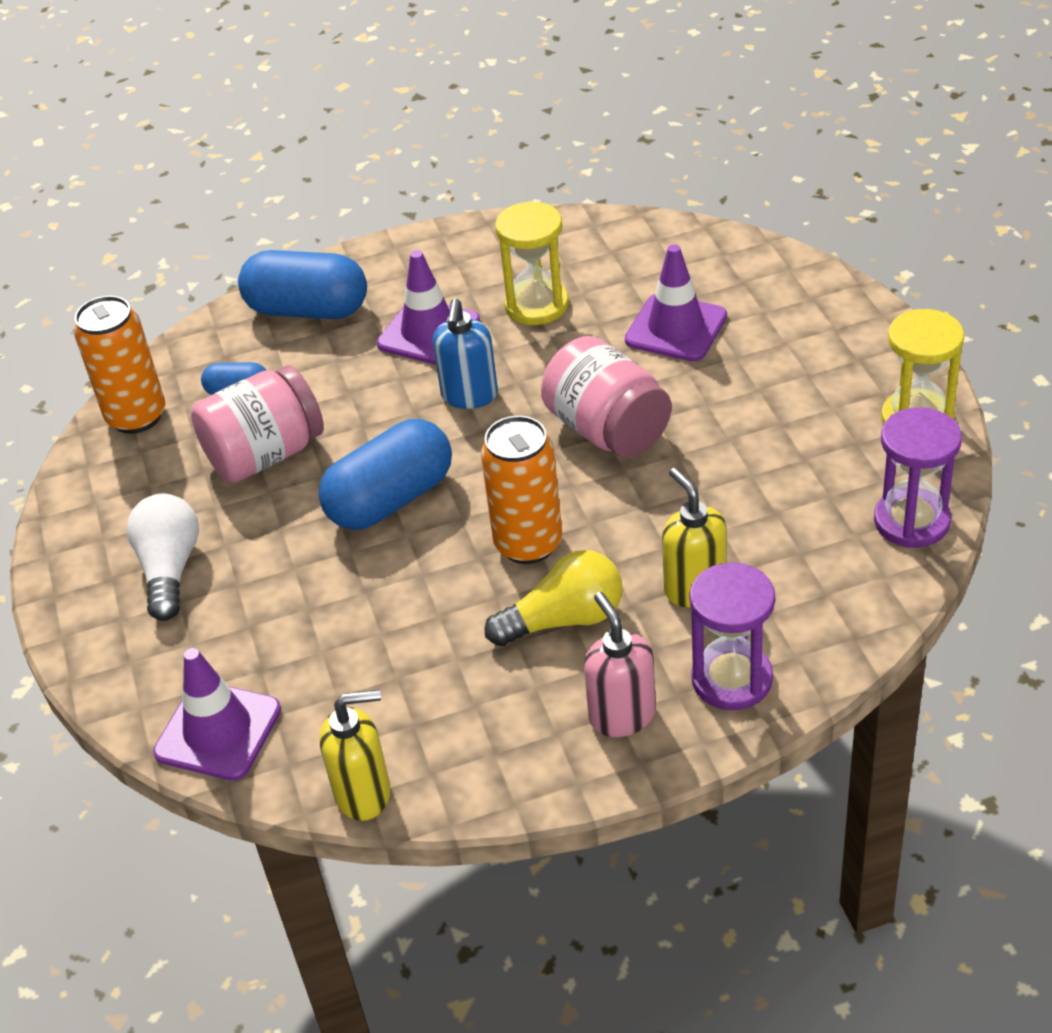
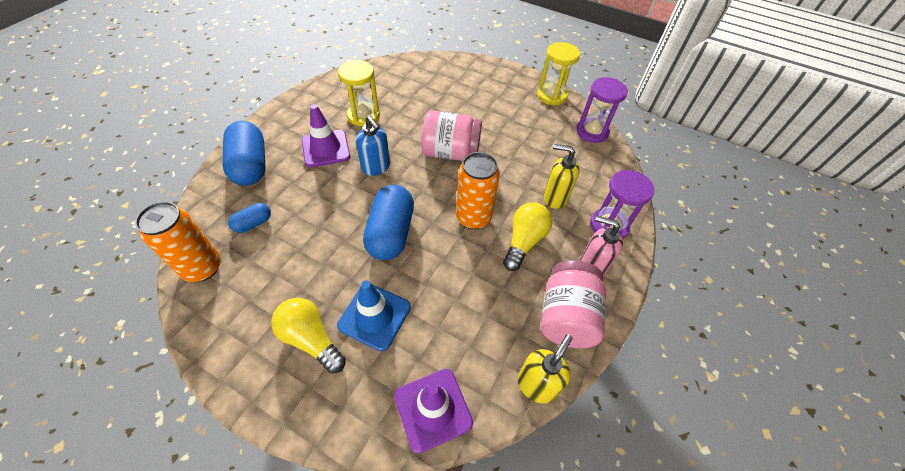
camera: 50 degrees left, 10 degrees up
white light bulb [127,493,199,621] -> yellow light bulb [271,298,346,374]
pink jar [191,365,324,483] -> pink jar moved to [541,260,606,348]
blue capsule [238,250,367,319] -> blue capsule turned 75 degrees counterclockwise [223,121,265,186]
purple traffic cone [625,244,727,362] -> none
none -> blue traffic cone [337,280,411,351]

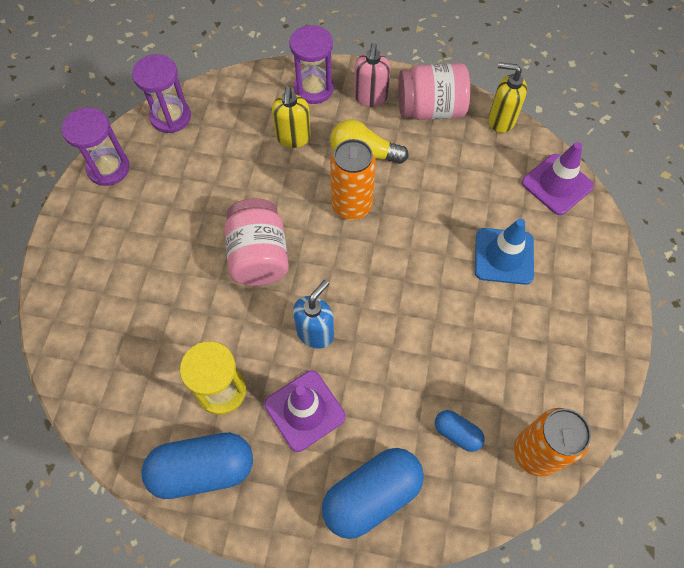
camera: 105 degrees left, 10 degrees up
yellow light bulb [271,298,346,374] -> none
blue capsule [363,185,414,260] -> blue capsule moved to [141,433,253,499]
yellow hourglass [537,42,580,106] -> purple hourglass [62,107,130,186]

